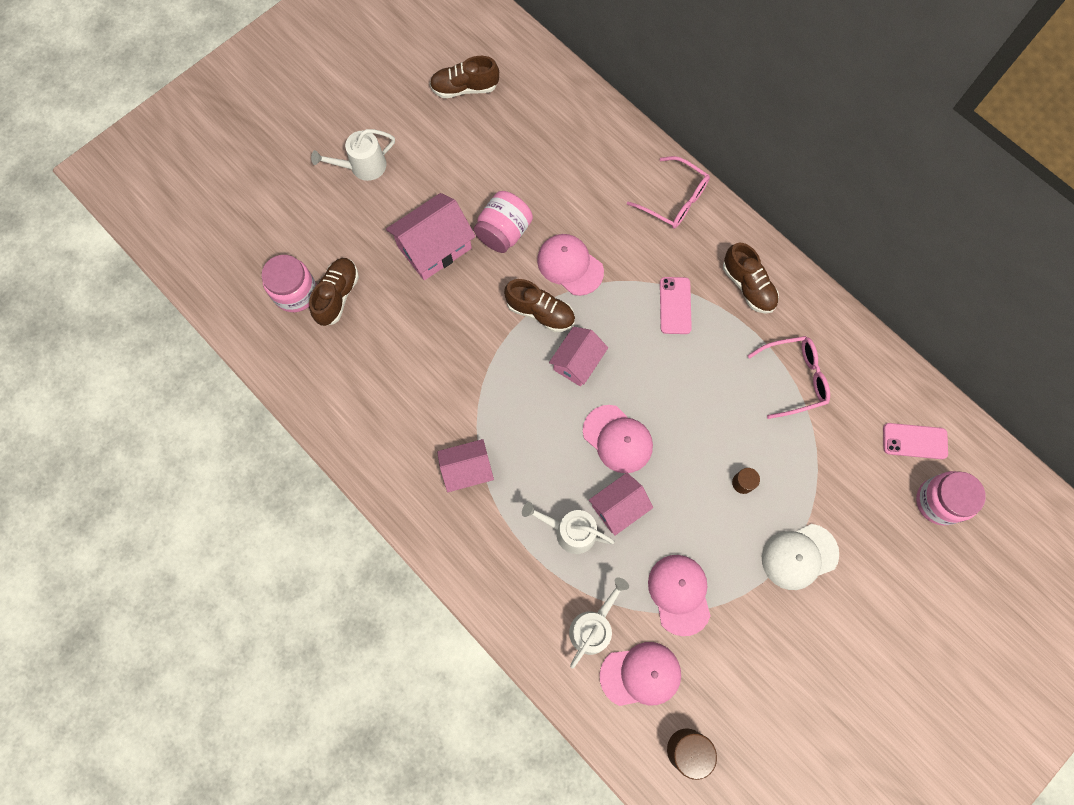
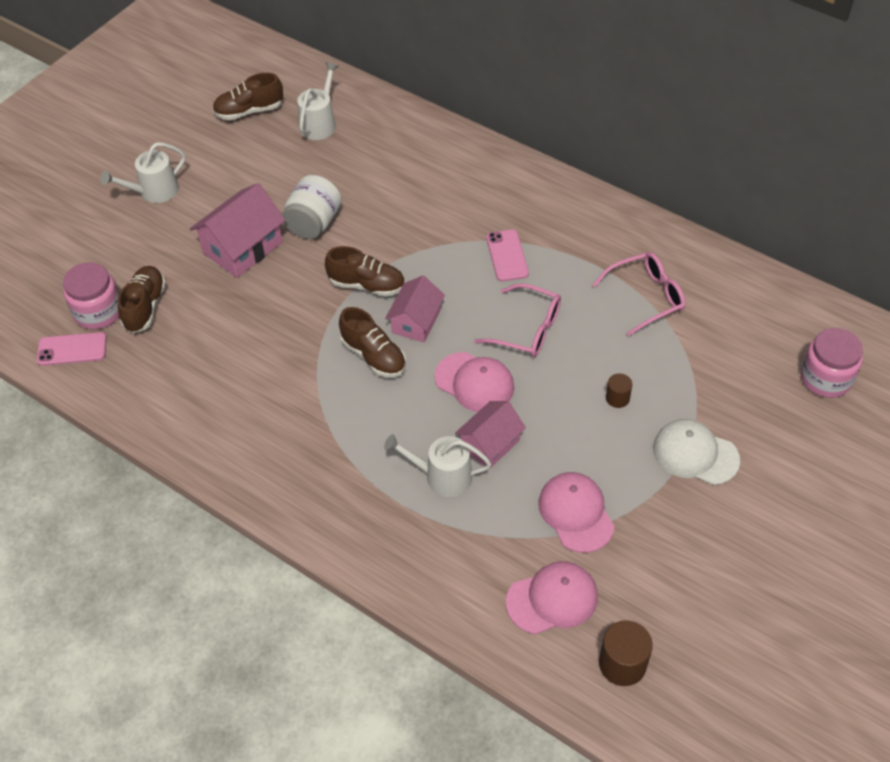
camera: 10 degrees left, 20 degrees down
pink house [437,439,494,492] -> none
pink jar [474,191,533,253] -> white jar [282,175,342,239]
pink cap [537,234,604,296] -> none
white watering can [569,577,629,668] -> white watering can moved to [297,62,339,140]
pink glasses [627,156,710,229] -> pink glasses moved to [474,283,561,357]
brown shoe [723,243,779,314] -> brown shoe moved to [339,307,406,377]
white cap [762,524,839,590] -> white cap turned 60 degrees clockwise [653,419,740,485]
pink phone [883,423,948,459] -> pink phone moved to [37,332,107,366]

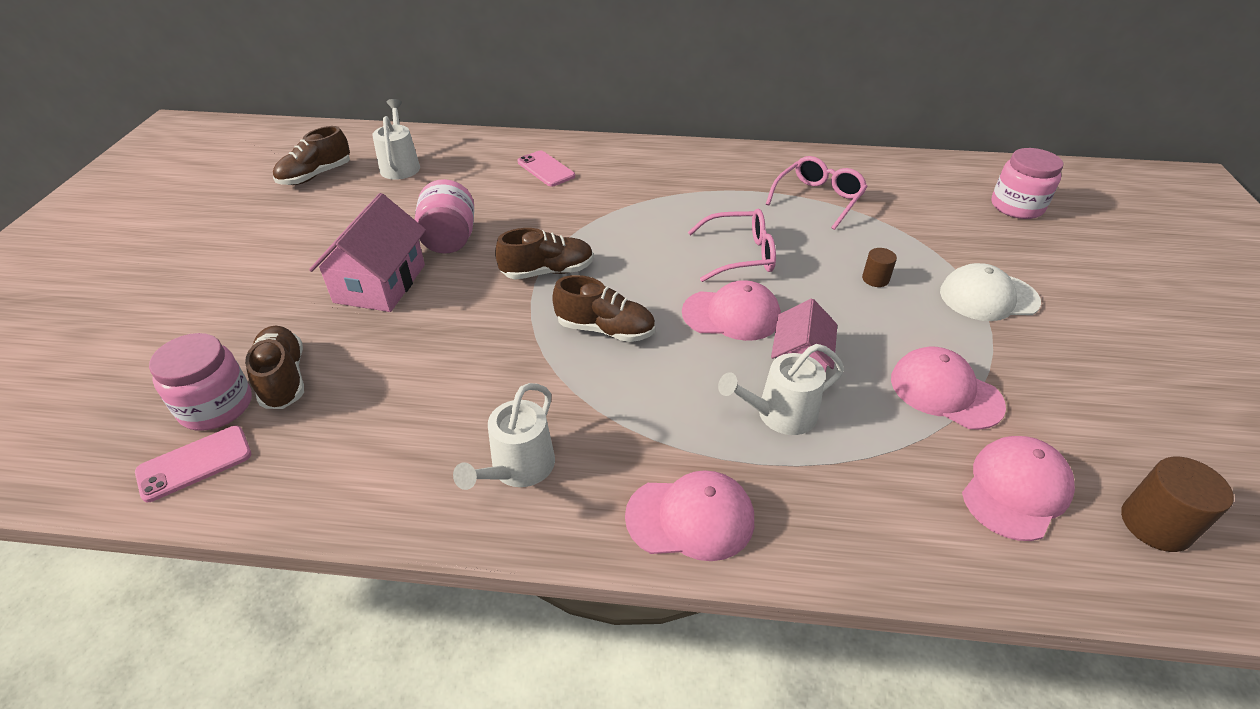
camera: 30 degrees left, 10 degrees down
white watering can [101,142,186,203] -> white watering can moved to [453,383,555,490]
white jar [282,175,342,239] -> pink jar [415,179,474,254]
pink house [385,276,445,343] -> none
pink phone [486,230,529,282] -> pink phone moved to [517,151,575,187]
none -> pink cap [625,470,754,561]

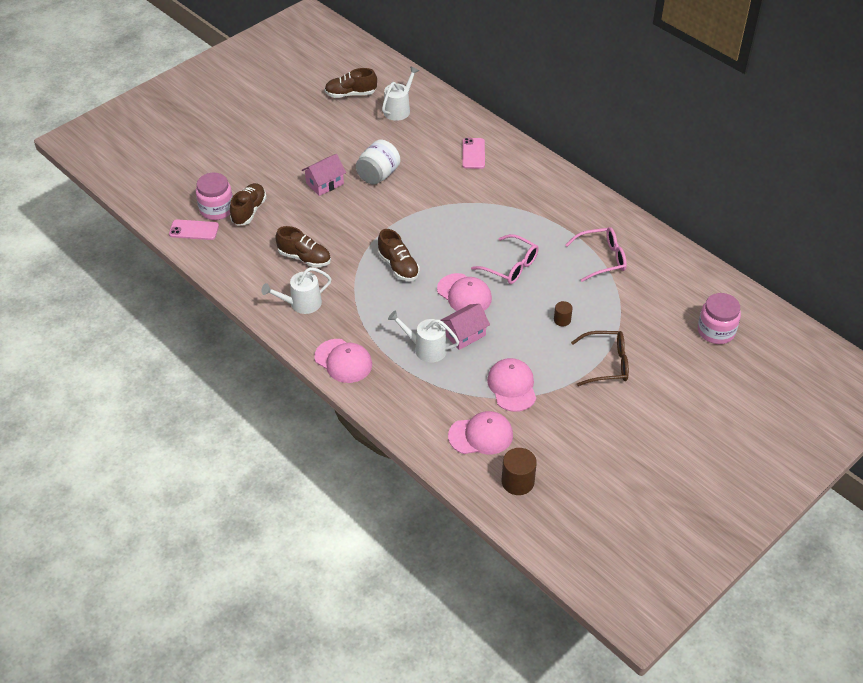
camera: 40 degrees right, 5 degrees up
pink house [309,193,426,312] -> pink house [302,154,346,196], size x0.66
pink jar [415,179,474,254] -> white jar [356,140,400,185]
brown shoe [495,228,593,279] -> brown shoe moved to [275,226,331,267]
white cap [940,263,1041,321] -> brown glasses [571,331,629,386]

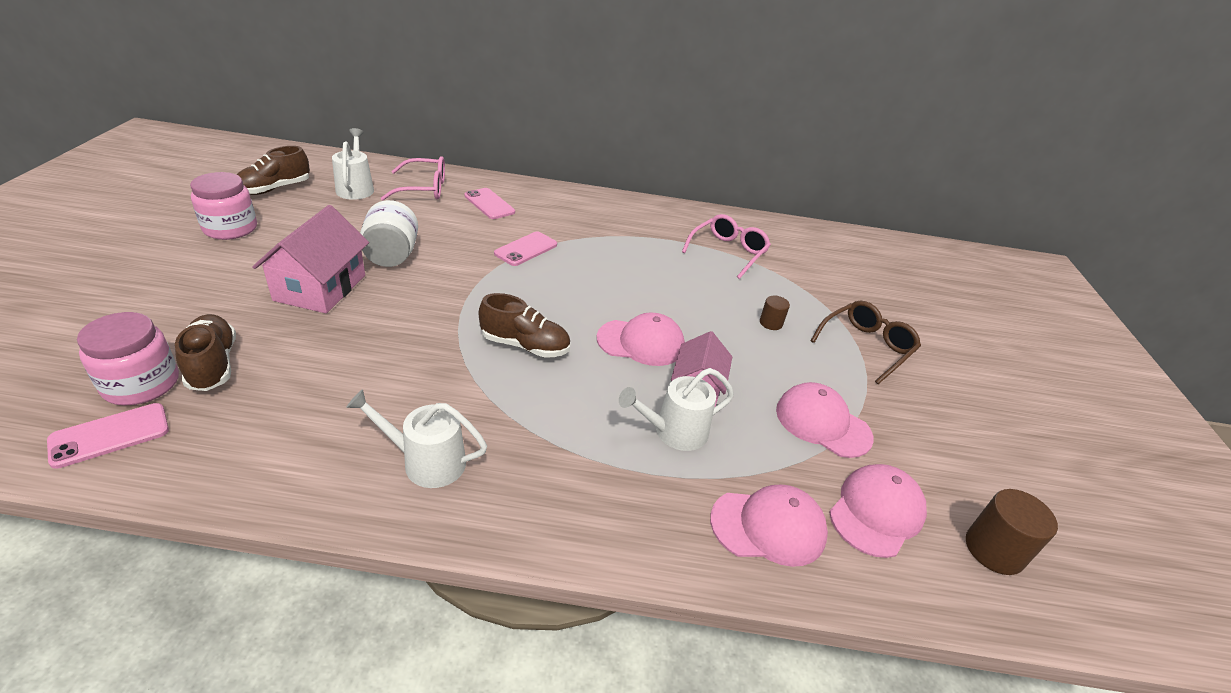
camera: 45 degrees left, 10 degrees down
white watering can [262,267,332,314] -> white watering can turned 75 degrees clockwise [346,389,487,488]
brown shoe [275,226,331,267] -> none
pink house [302,154,346,196] -> pink house [252,205,369,313], size x1.51
pink cap [314,339,372,383] -> pink cap moved to [710,485,828,567]
pink glasses [471,234,539,284] -> pink glasses moved to [380,156,445,201]
pink jar [698,293,741,344] -> pink jar moved to [190,172,257,240]
none -> pink phone [494,231,557,266]

